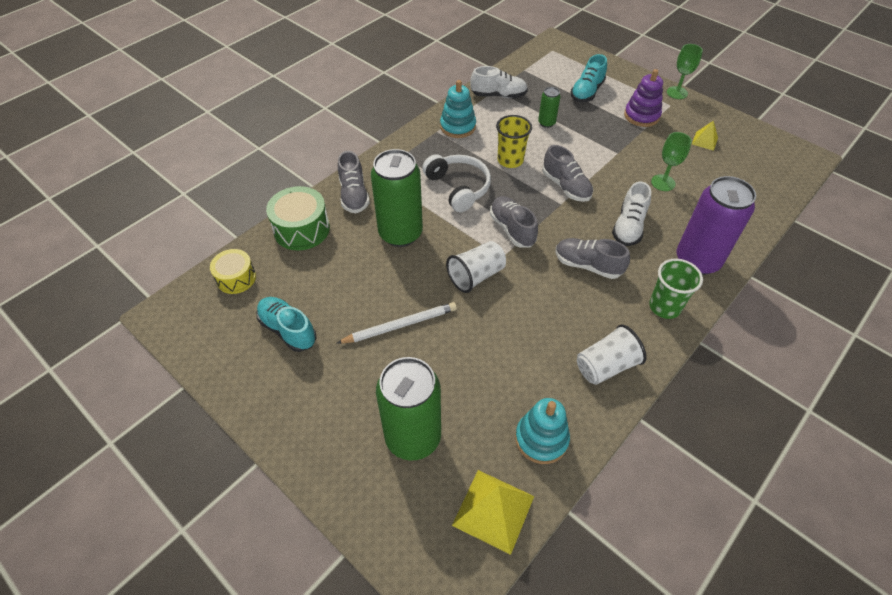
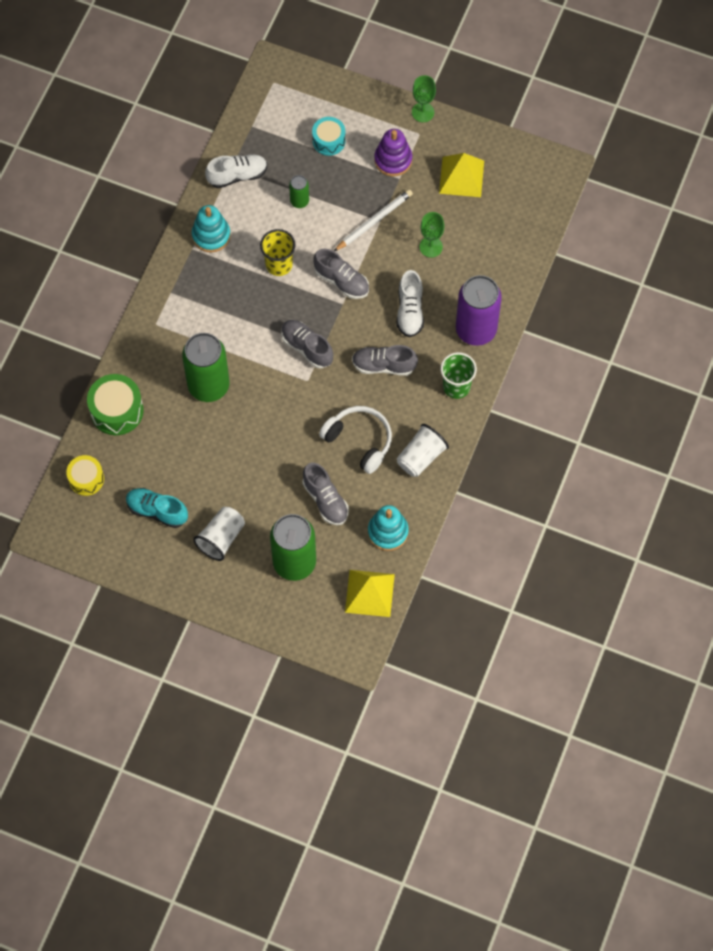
camera: 20 degrees left, 15 degrees up
white pencil [336,302,457,344] -> white pencil moved to [334,189,413,251]
grey shoe [338,151,370,213] -> grey shoe moved to [303,463,349,525]
white headphones [422,154,491,212] -> white headphones moved to [319,406,392,474]
white cup [446,241,506,293] -> white cup moved to [193,507,245,561]
turquoise shoe [571,54,607,102] -> turquoise drum [312,117,346,156]
yellow pyramid [692,121,718,151] -> yellow pyramid [439,153,484,197], size x1.85

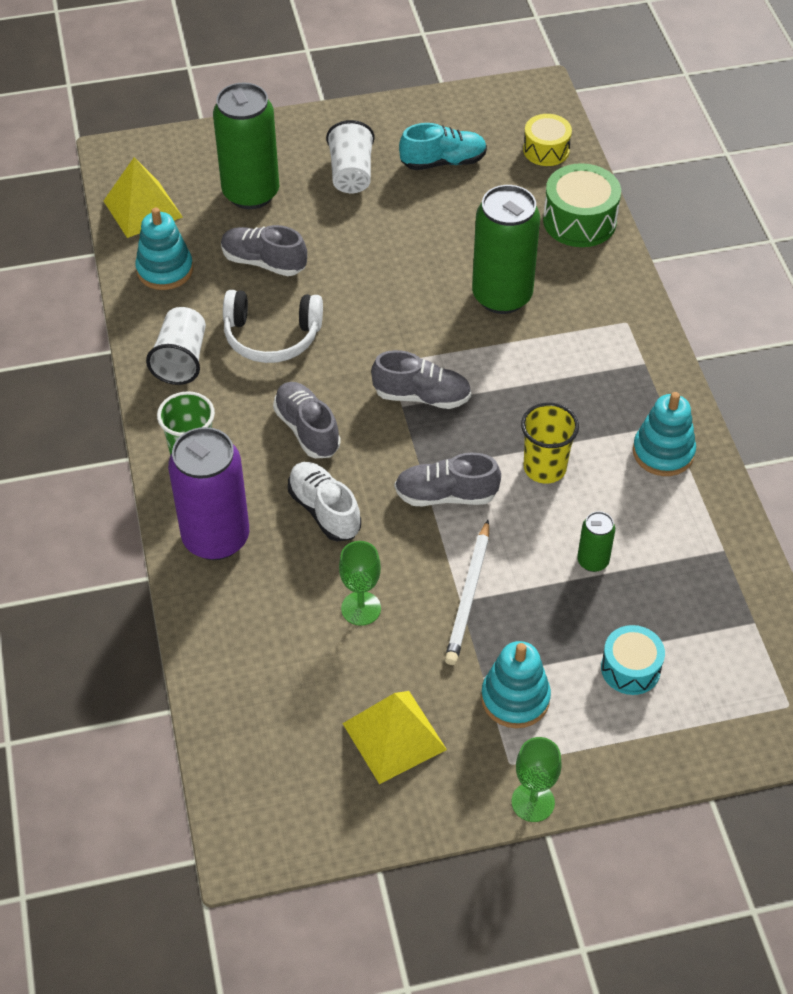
camera: 145 degrees right, 15 degrees down
white shoe [205,154,267,188] -> none
grey shoe [352,345,418,376] -> grey shoe turned 90 degrees counterclockwise [273,382,341,458]
purple stacking toy [374,129,412,176] -> turquoise stacking toy [481,641,551,728]

